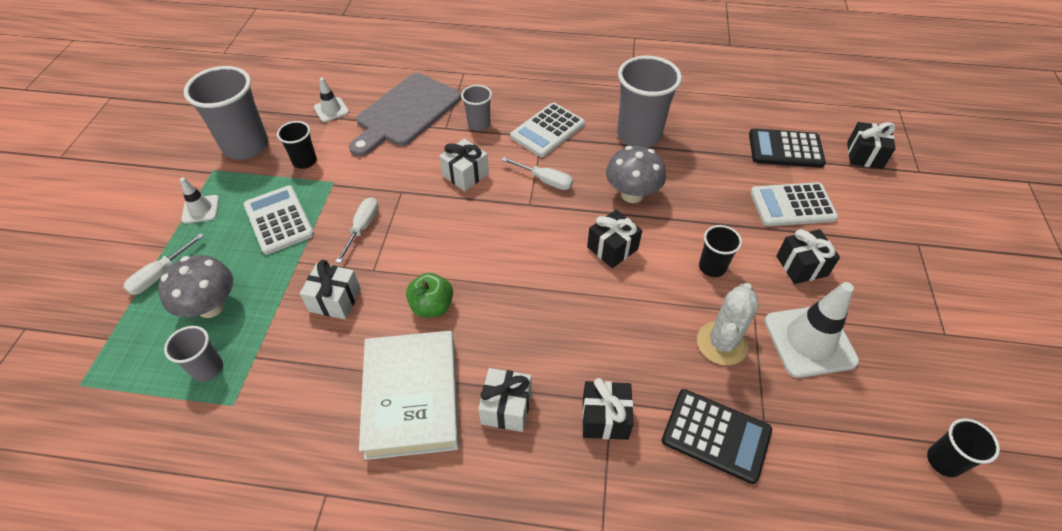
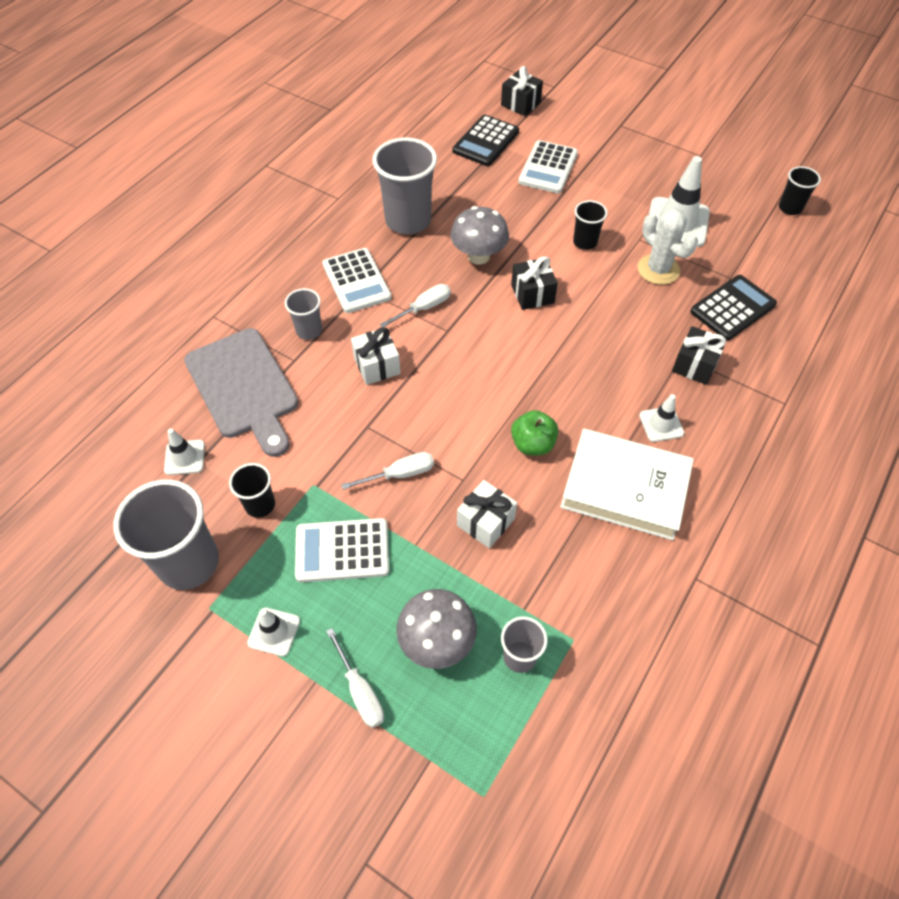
camera: 65 degrees left, 5 degrees up
white screwdriver [335,197,379,263] -> white screwdriver turned 120 degrees clockwise [341,452,434,490]
white gift [478,368,532,432] -> white traffic cone [639,394,684,442]
black gift [776,229,840,284] -> none

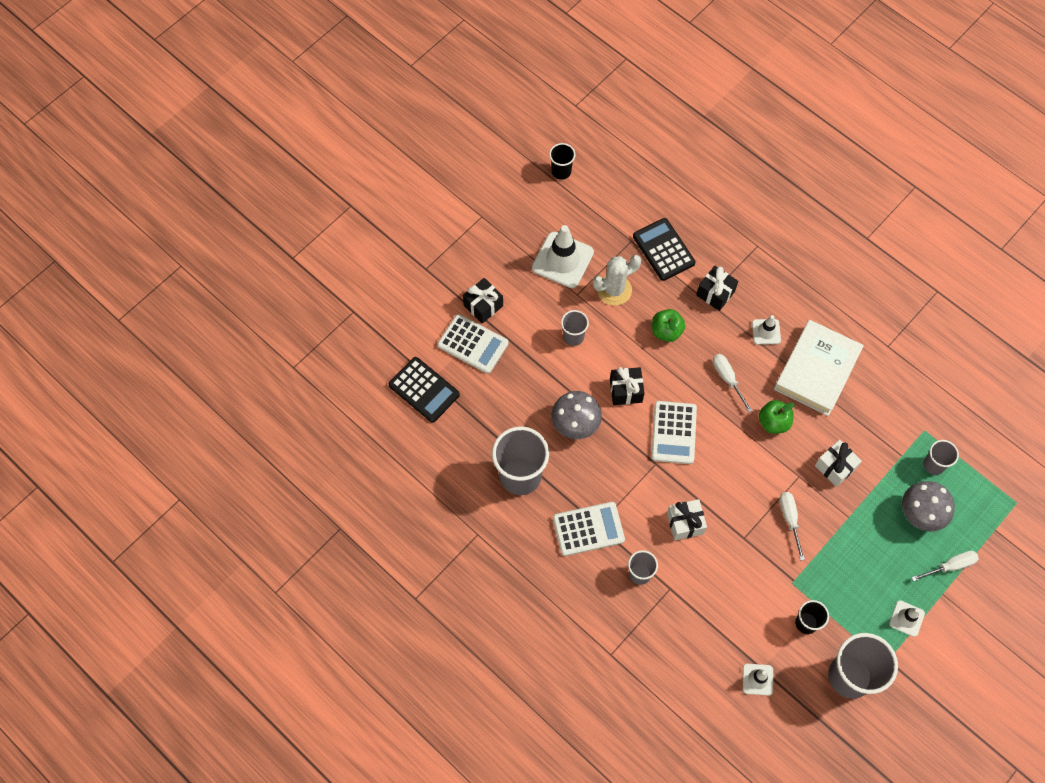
camera: 80 degrees left, 10 degrees up
grey cutting board [184,328,298,457] -> none
white calculator [295,518,389,583] -> white calculator moved to [651,401,697,464]
white screwdriver [379,284,451,327] -> white screwdriver moved to [713,354,752,412]
black gift [501,66,543,116] -> black gift moved to [463,278,503,324]
black cup [573,200,608,250] -> grey cup [561,310,589,346]
none -> green apple [652,309,685,342]

